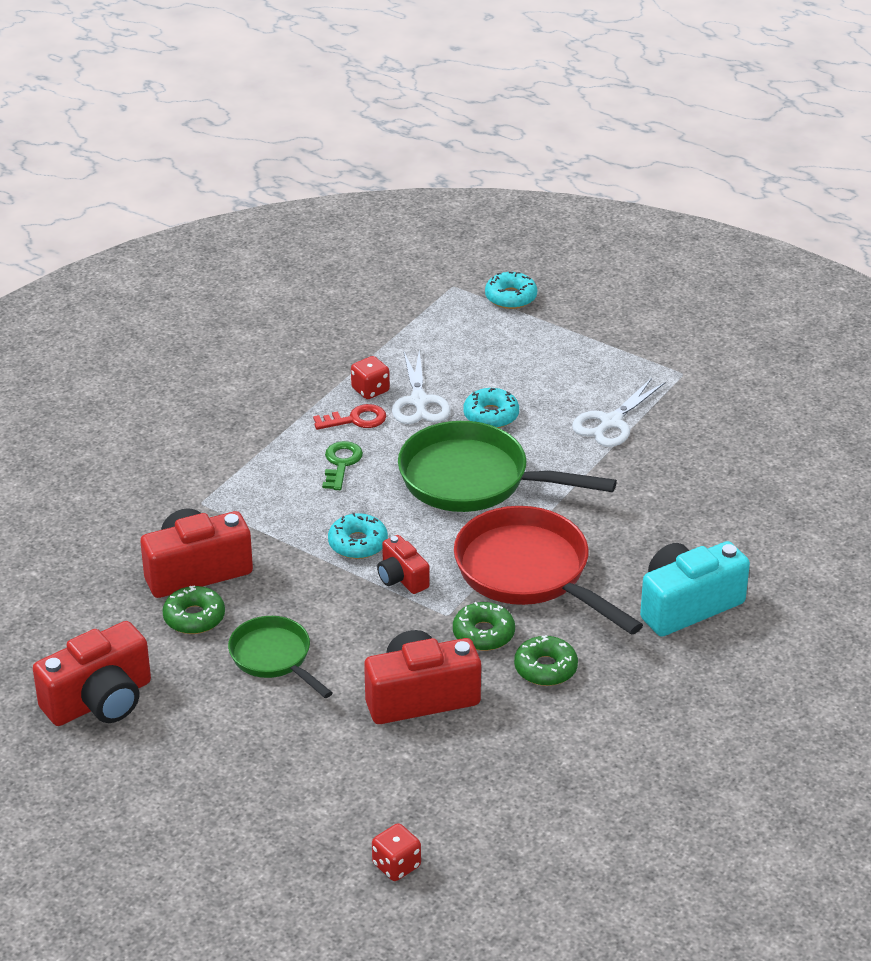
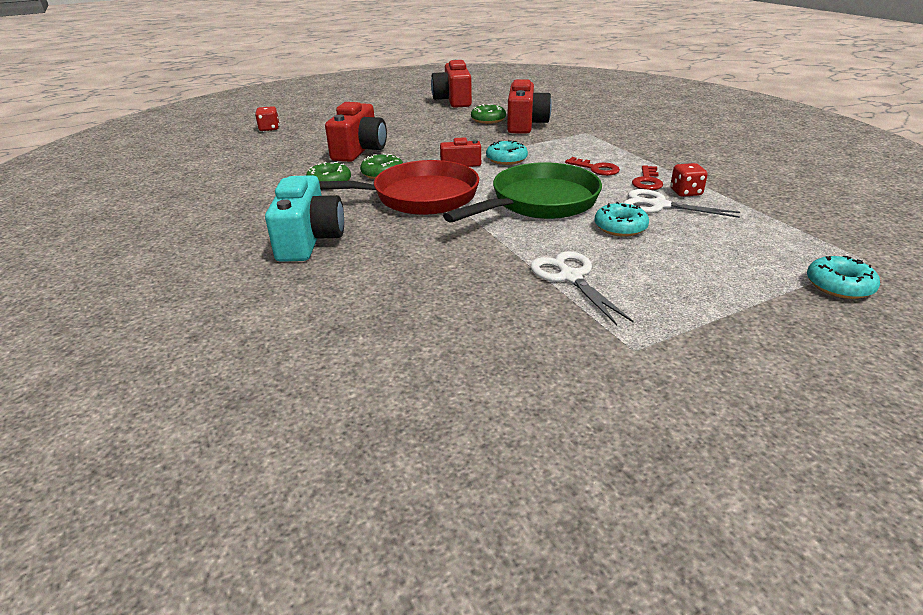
camera: 120 degrees right, 5 degrees down
green pan [228,616,333,698] -> none
green key [322,441,363,490] -> red key [565,157,620,176]

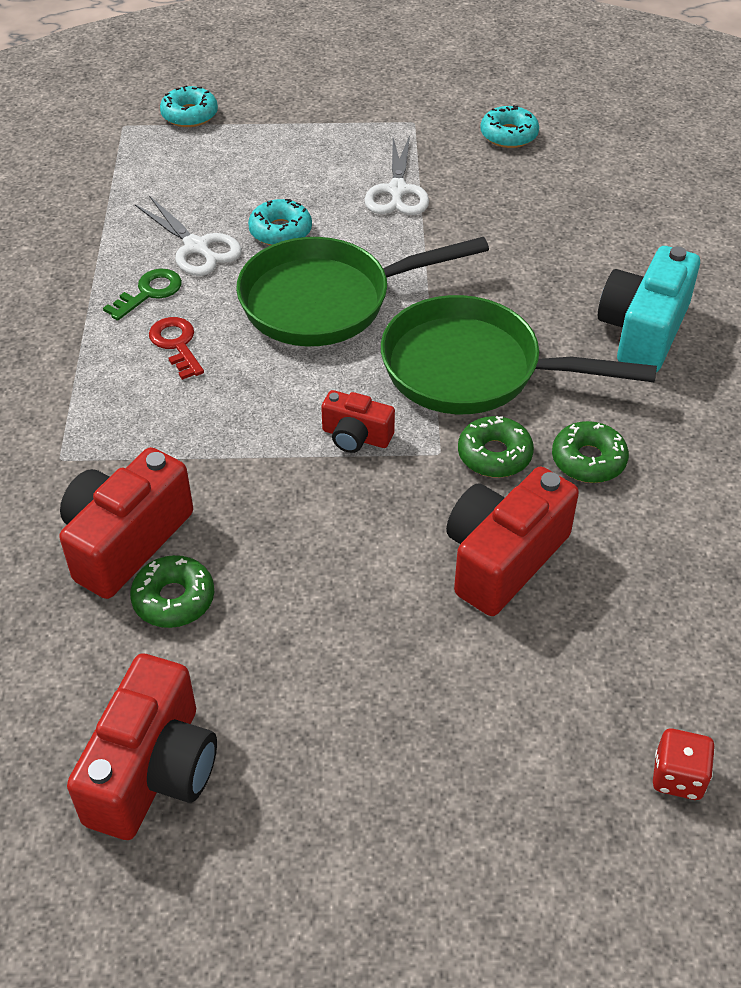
camera: 155 degrees left, 15 degrees up
red pan [319,160,479,215] -> green pan [381,295,657,414]
turquoise donut [486,140,528,165] -> turquoise donut moved to [480,105,539,148]
red key [632,165,663,190] -> green key [103,269,182,321]
red dice [670,163,708,197] -> none

